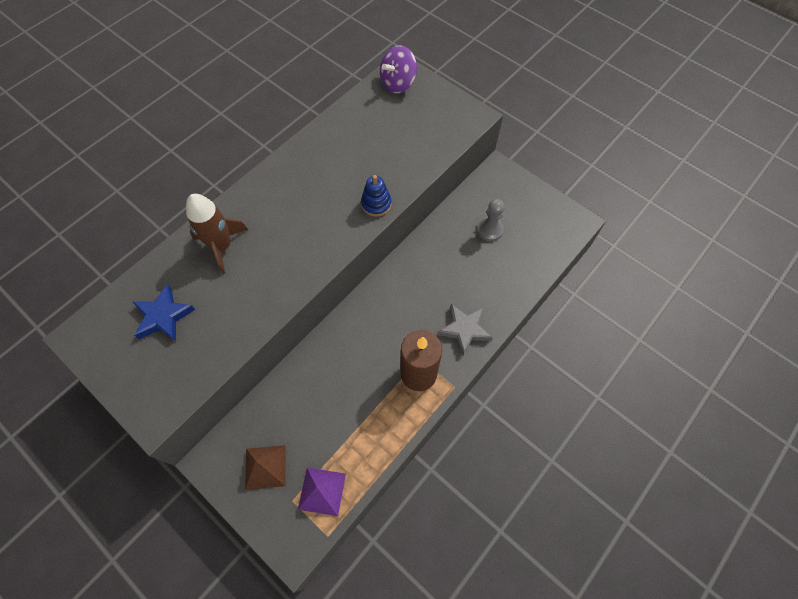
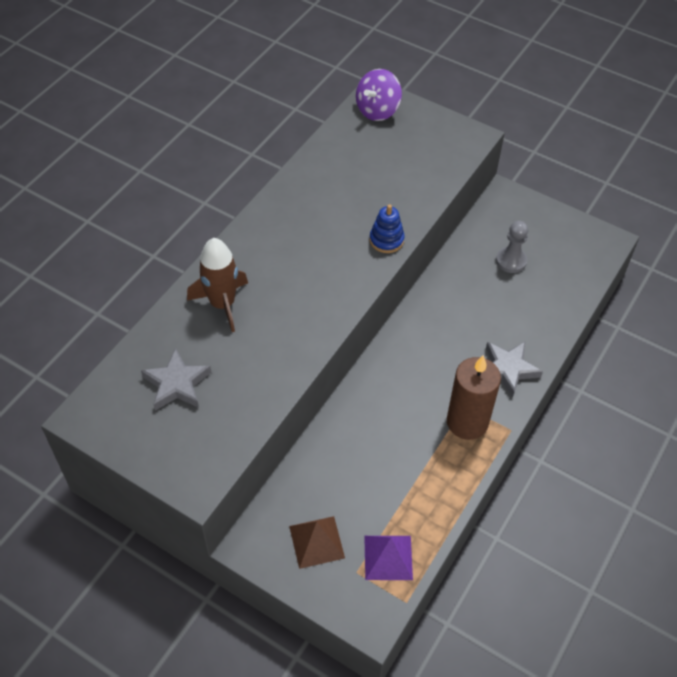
camera: 10 degrees left, 10 degrees down
blue star [133,284,195,341] -> grey star [141,348,212,411]

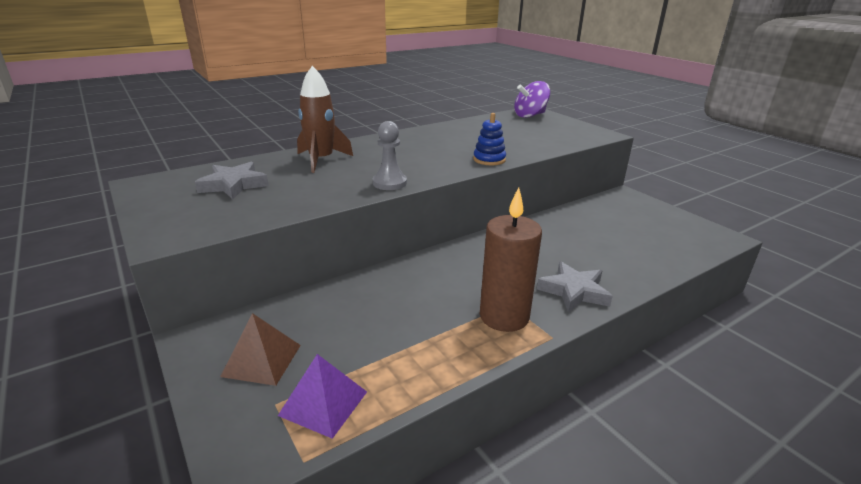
camera: 25 degrees right, 25 degrees down
grey pawn [496,221,528,273] -> grey pawn moved to [373,121,407,190]

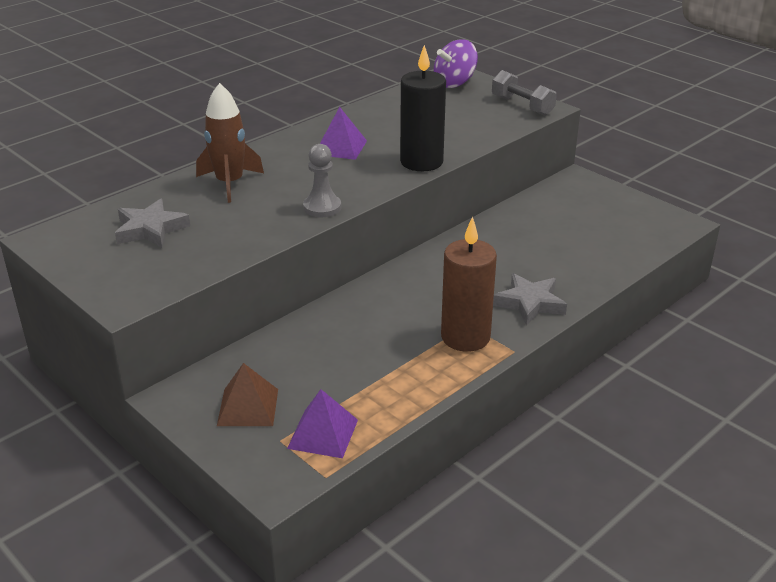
camera: 10 degrees left, 5 degrees up
blue stacking toy [473,113,506,165] -> black candle [400,45,446,171]
none -> purple pyramid [320,107,367,160]
none -> grey dumbbell [492,70,557,116]

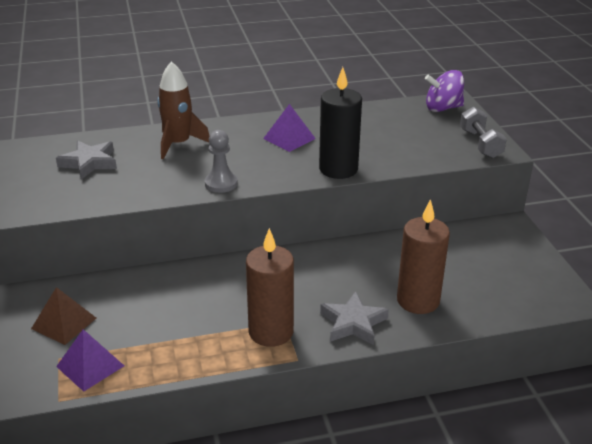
camera: 30 degrees right, 0 degrees up
none -> brown candle [397,199,450,314]

